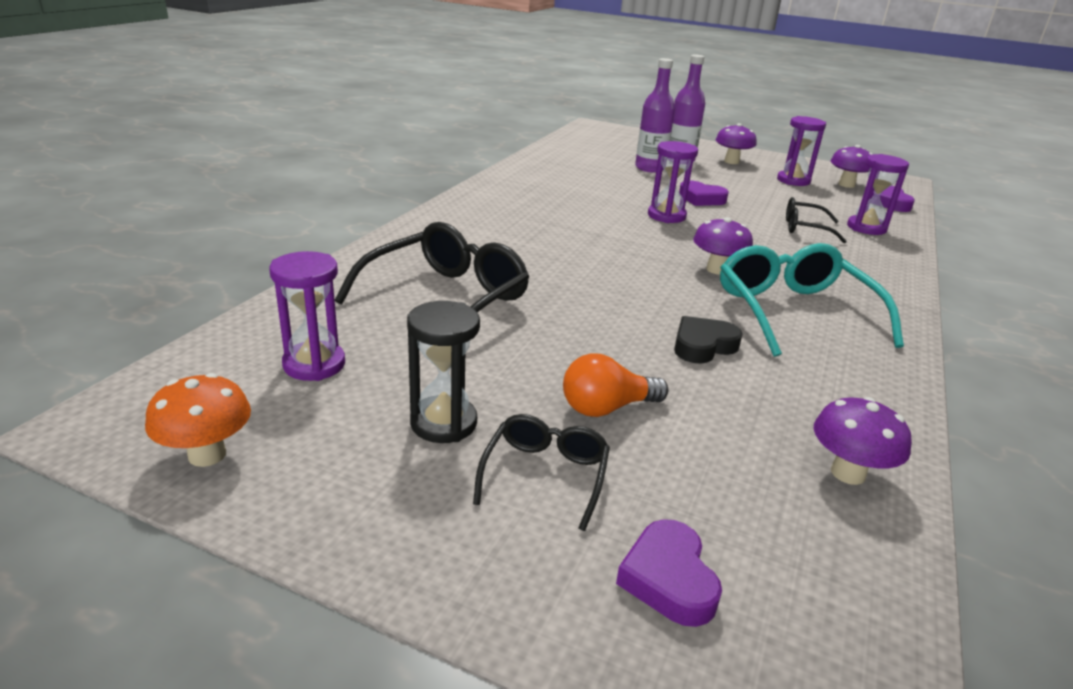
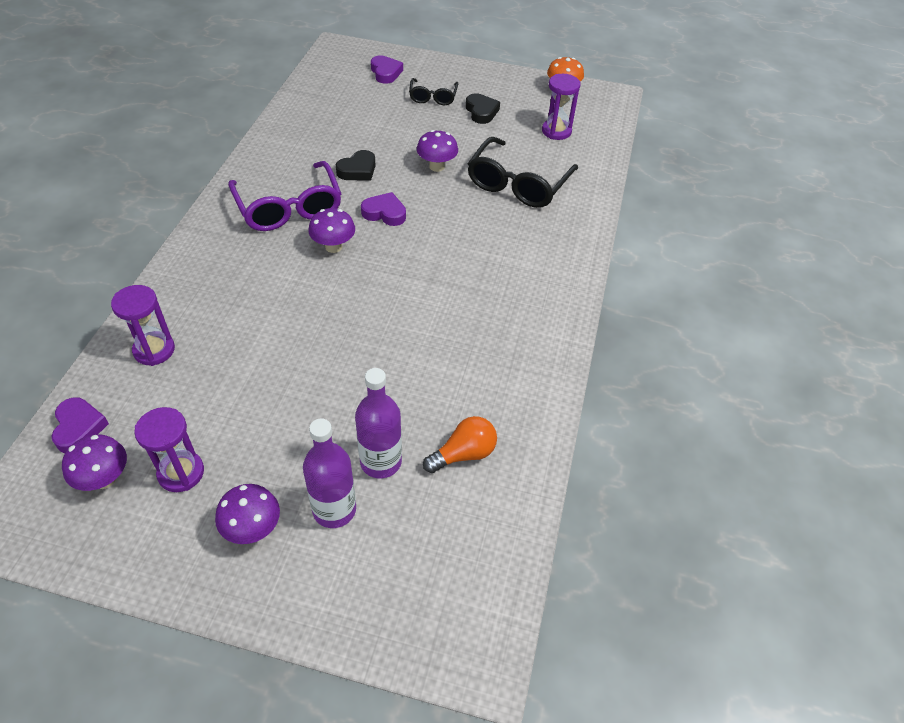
camera: 170 degrees right, 20 degrees up
black hourglass [407,301,480,443] -> black heart [466,93,500,124]
orange light bulb [563,353,668,417] -> orange light bulb moved to [423,416,497,473]
purple hourglass [648,141,698,223] -> none
purple heart [679,180,729,206] -> purple heart moved to [361,192,406,226]
turquoise glasses [720,243,904,357] -> purple glasses [228,161,341,231]
black glasses [786,197,847,243] -> none
purple mushroom [814,397,912,485] -> purple mushroom moved to [417,130,458,172]

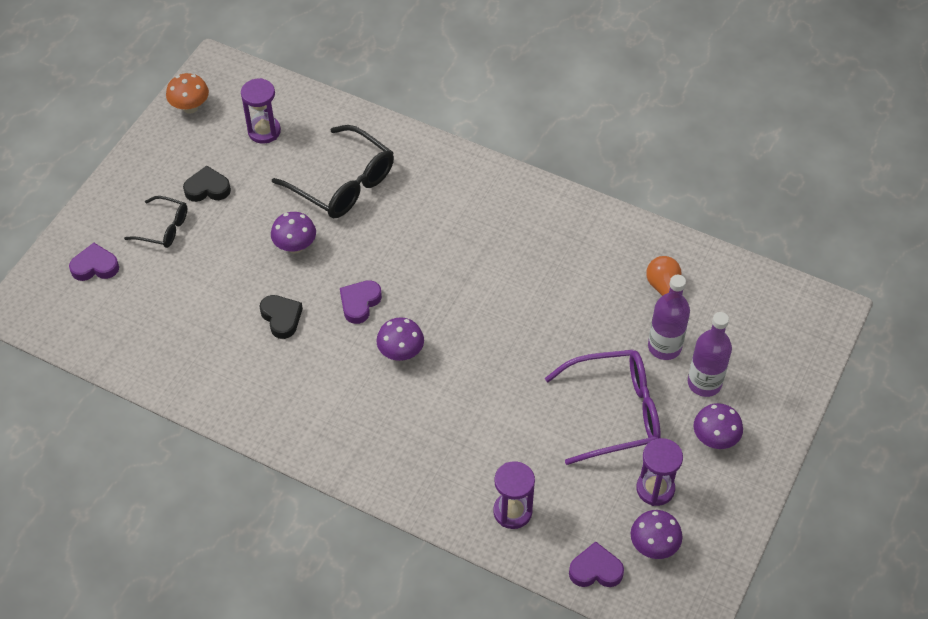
camera: 75 degrees left, 5 degrees up
purple glasses [228,161,341,231] -> purple glasses moved to [545,350,661,465]

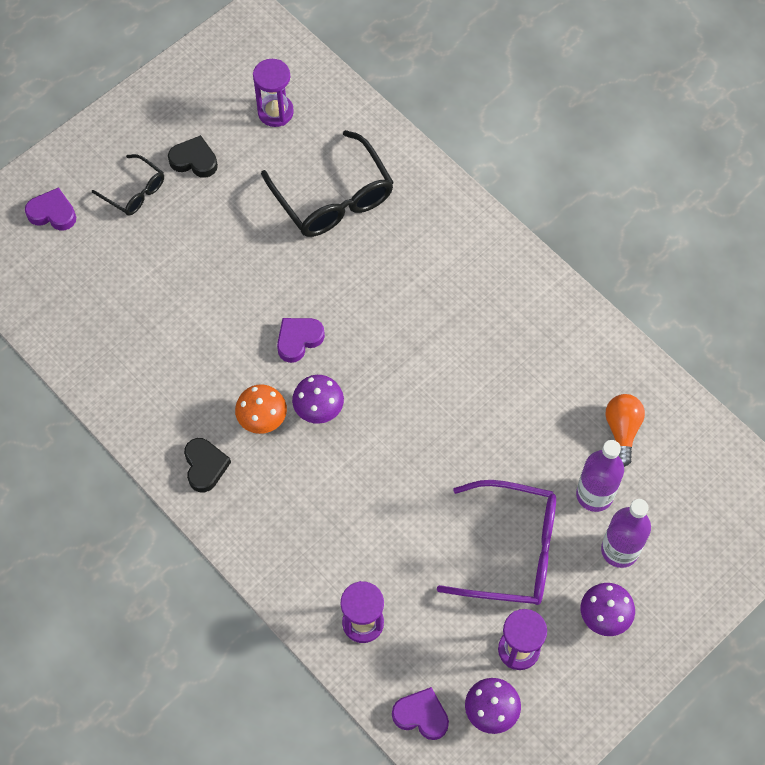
camera: 20 degrees right, 10 degrees up
orange mushroom [166,73,209,114] -> orange mushroom moved to [235,384,287,434]
black heart [259,295,303,339] -> black heart moved to [184,438,231,492]
purple mushroom [271,212,316,254] -> none

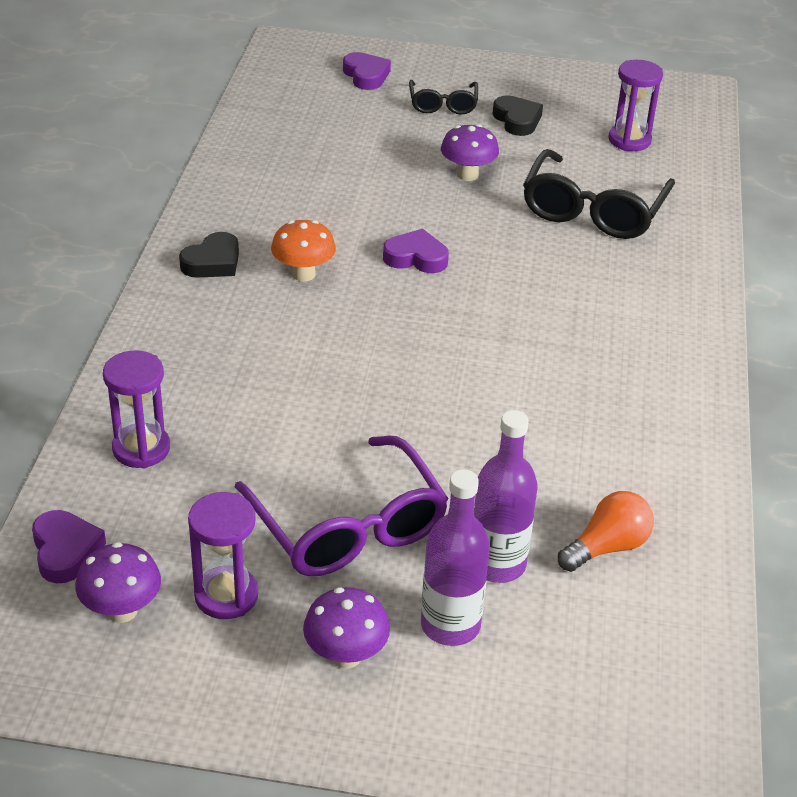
camera: 50 degrees right, 25 degrees down
purple mushroom [292,375,344,424] -> purple mushroom moved to [441,124,499,181]

